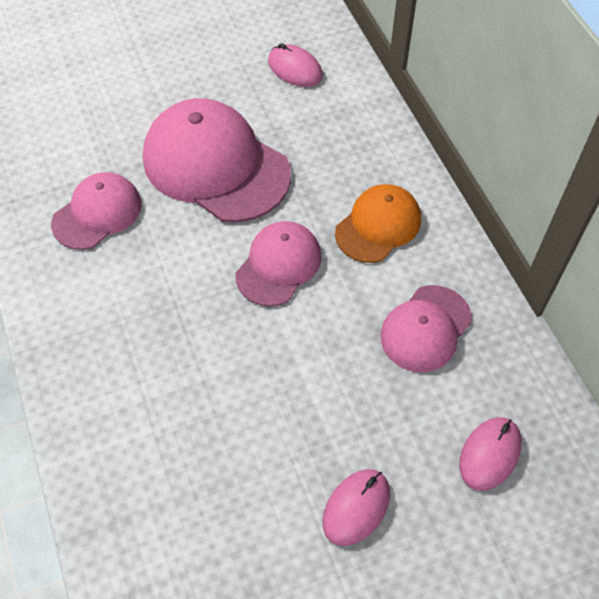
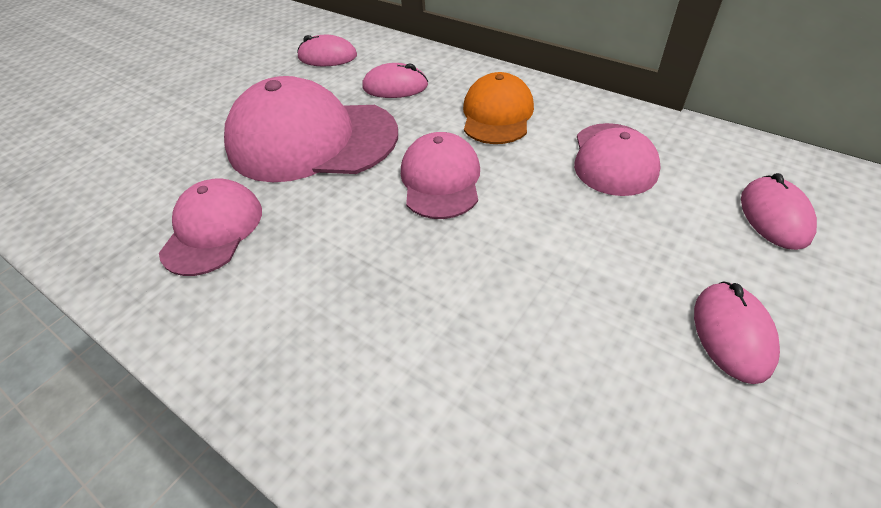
camera: 30 degrees left, 10 degrees down
none -> pink mouse [362,63,428,98]

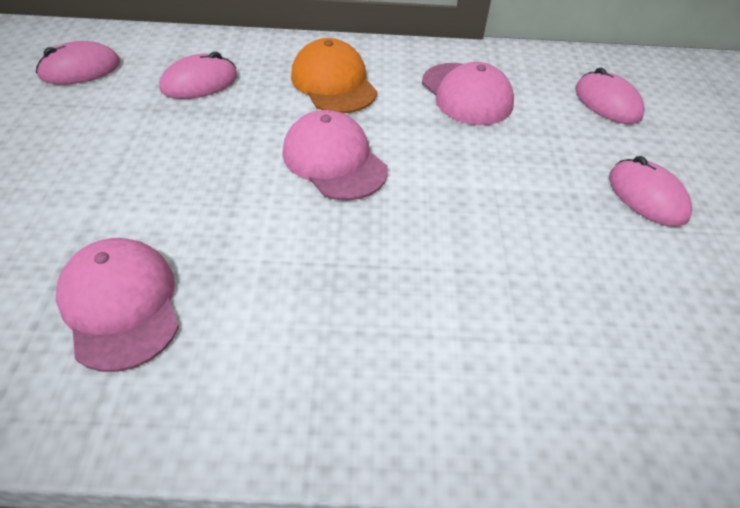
camera: 40 degrees left, 0 degrees up
pink cap [224,76,398,182] -> none

